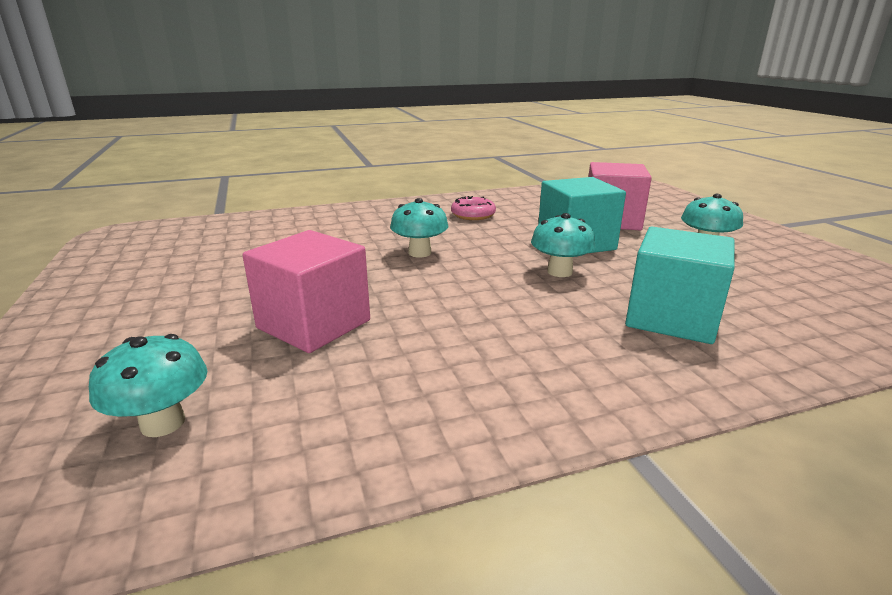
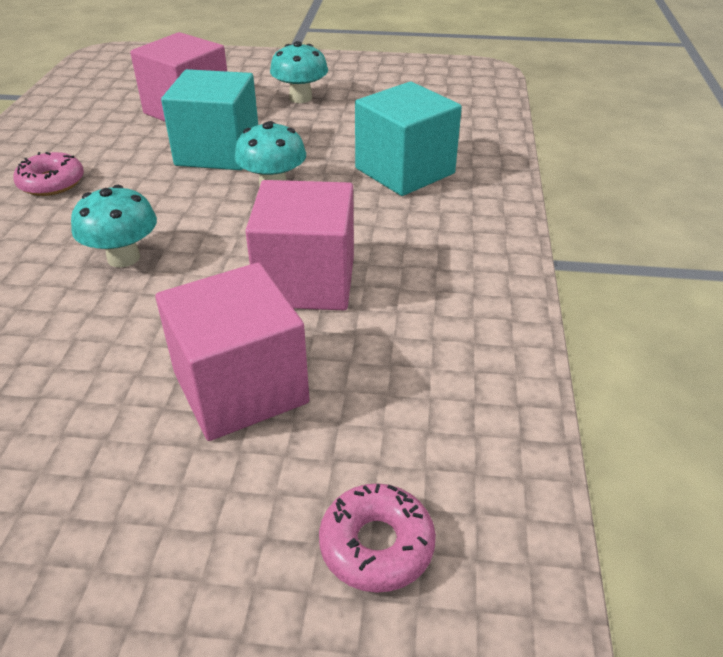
camera: 65 degrees left, 15 degrees up
turquoise mushroom [89,334,207,437] -> pink donut [319,483,436,593]
none -> pink cube [245,180,354,310]

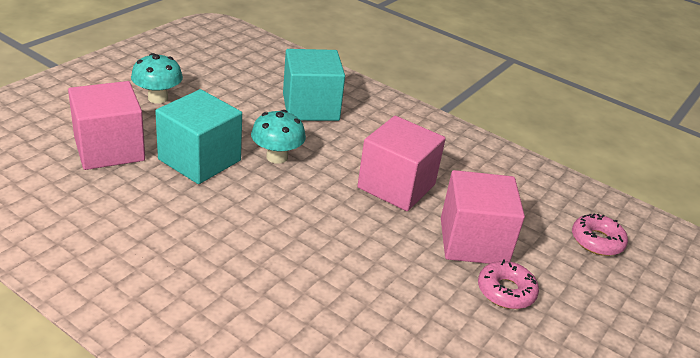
camera: 65 degrees left, 5 degrees down
pink donut [13,152,84,196] -> pink donut moved to [478,259,539,309]
turquoise mushroom [71,185,157,267] -> none

